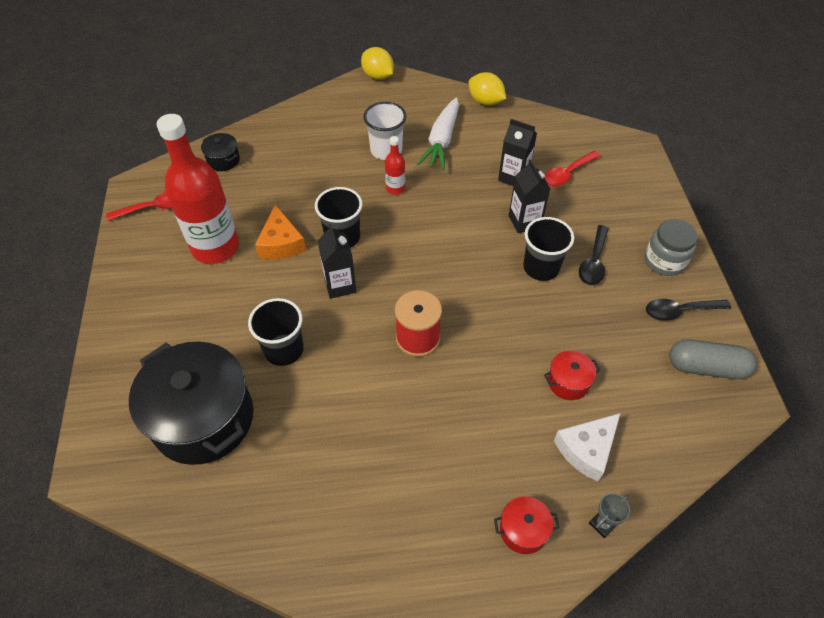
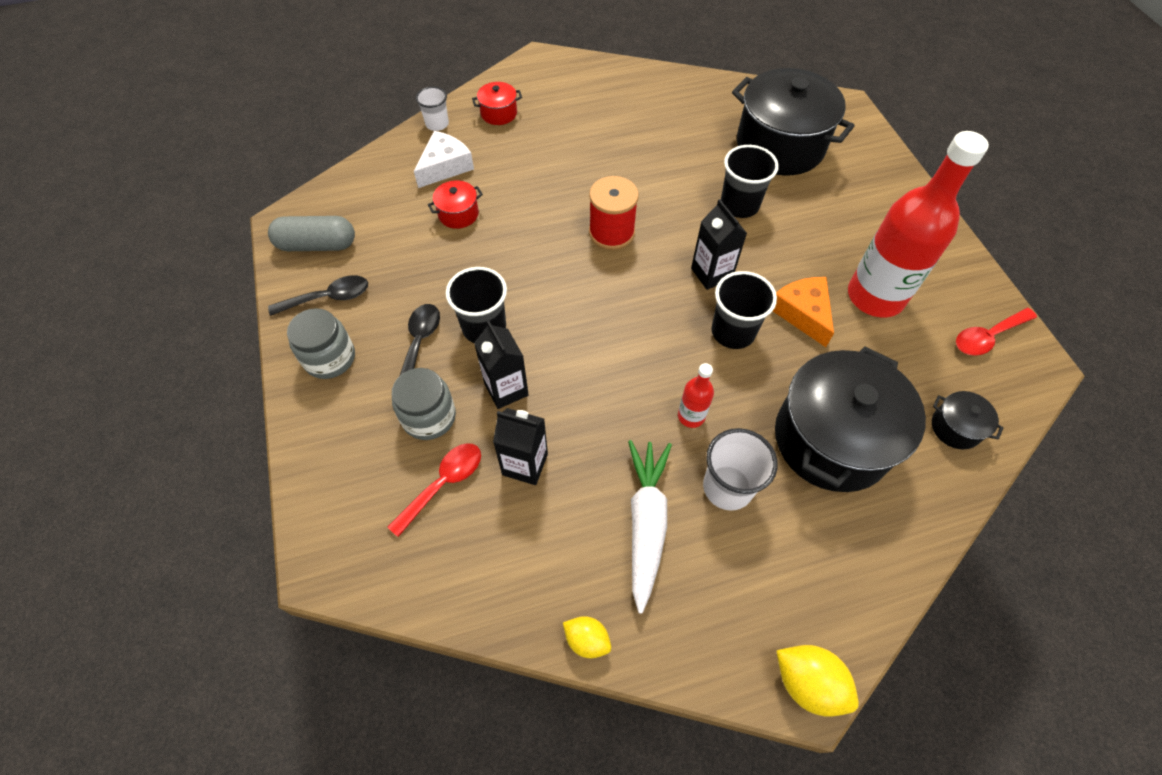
camera: 170 degrees right, 5 degrees up
yellow lemon [469,72,506,106] -> yellow lemon [563,616,611,658], size x0.64
grey trophy [589,493,630,538] -> white cup [416,87,449,131]
none -> grey jar [392,368,456,440]
none -> black pot [775,347,926,492]

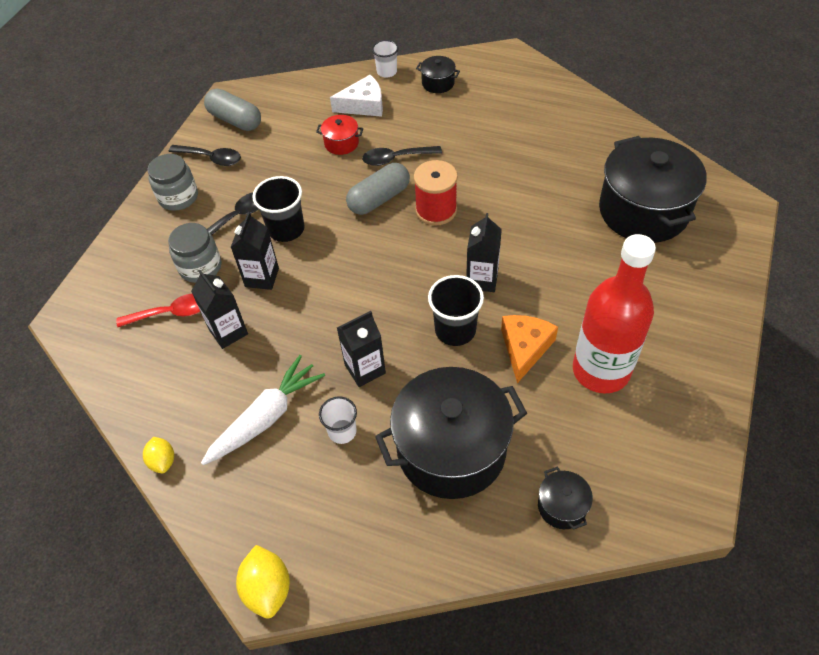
camera: 40 degrees right, 5 degrees down
red pot [472,82,522,125] -> black pot [416,56,460,93]
red bottle [678,363,714,428] -> black carton [337,311,386,387]
white cup [703,428,778,511] -> white cup [319,396,357,444], size x0.65
black cup [721,145,779,218] -> none
red spoon [956,308,1037,356] -> none
none -> grey capsule [346,163,410,215]
none -> black spoon [362,146,442,166]

